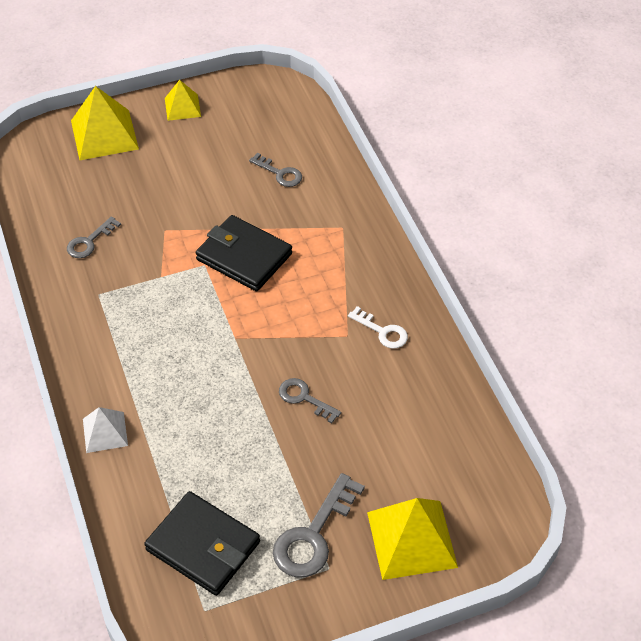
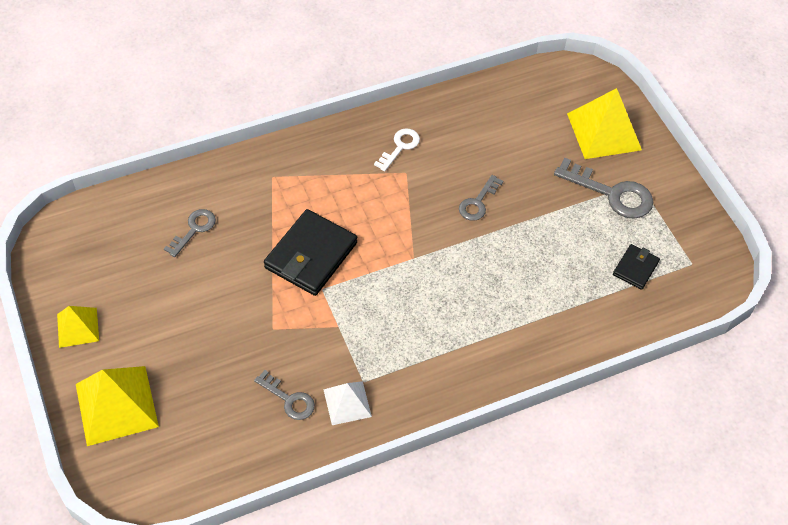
camera: 95 degrees left, 5 degrees up
white pyramid [83,407,128,453] -> white pyramid moved to [323,381,372,425]
black wallet [144,491,260,596] -> black wallet [613,244,660,290], size x0.53

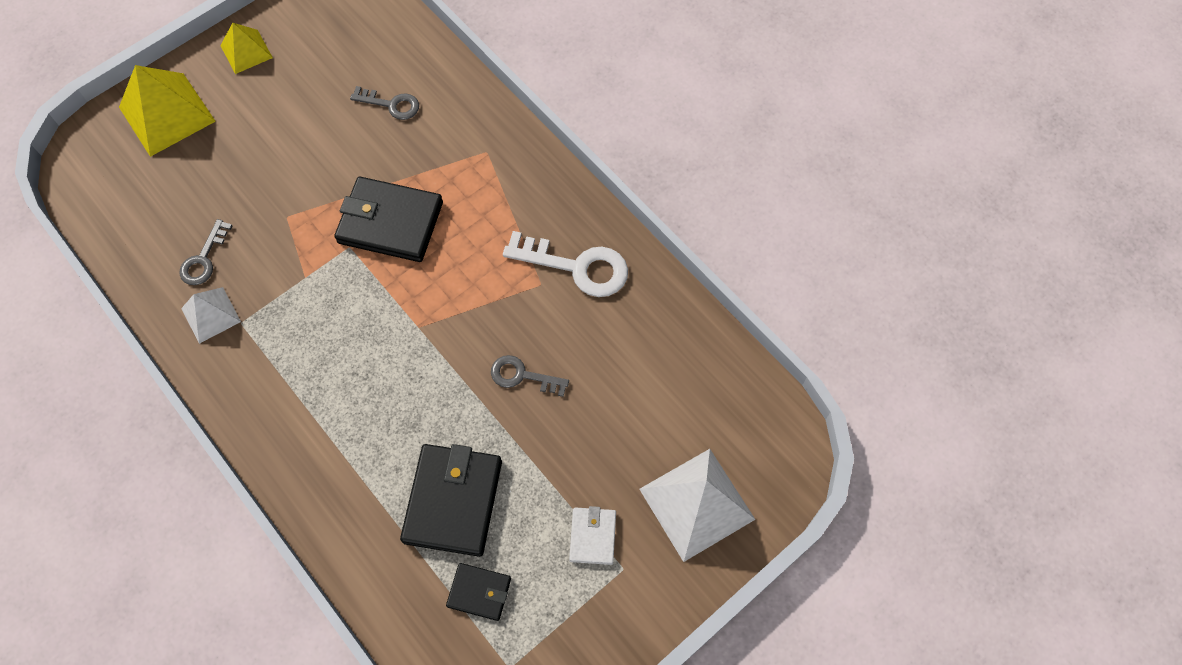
camera: 75 degrees right, 10 degrees up
white key [374,129,420,172] -> white key [503,231,628,297], size x1.68
grey key [554,158,653,219] -> white wallet [569,506,616,565]
yellow pyramid [567,88,642,159] -> white pyramid [639,449,756,562]
none -> black wallet [400,444,502,557]

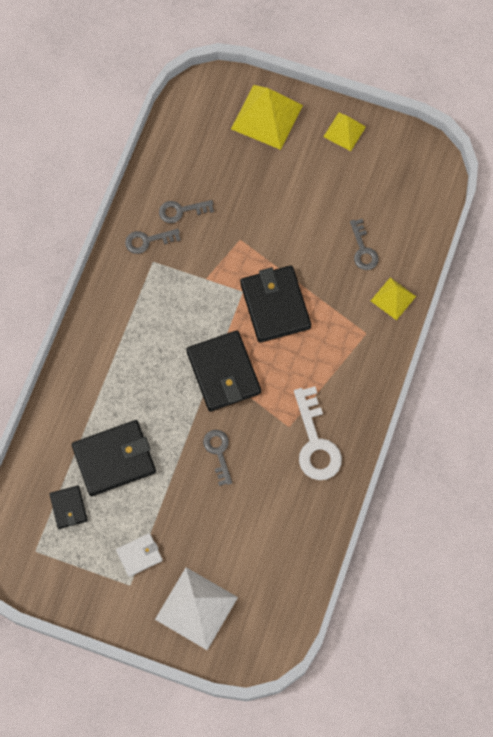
camera: 60 degrees right, 5 degrees up
white pyramid [181,287,241,344] -> grey key [125,229,181,254]
none -> black wallet [186,330,261,411]
none -> yellow pyramid [371,277,416,320]

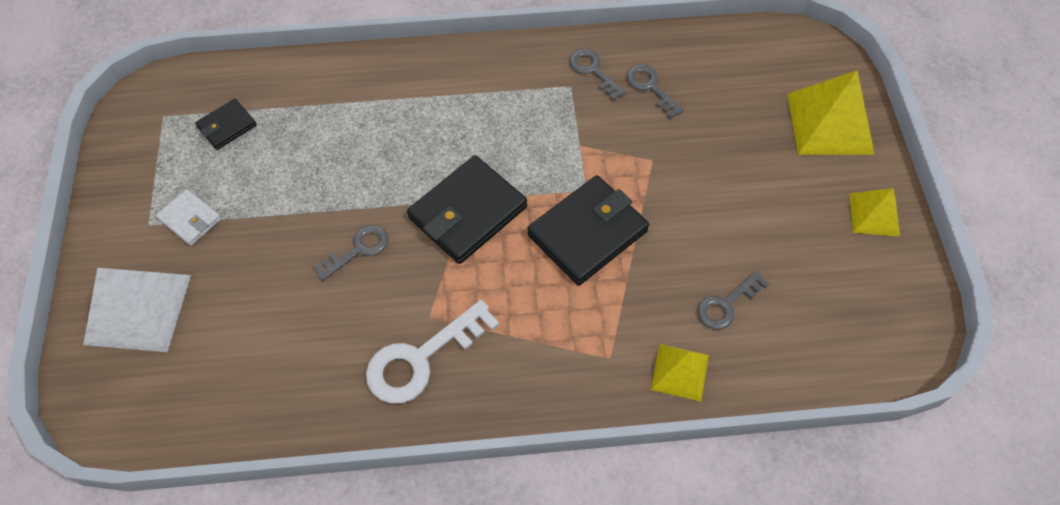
camera: 65 degrees right, 10 degrees down
black wallet [72,420,156,496] -> none

